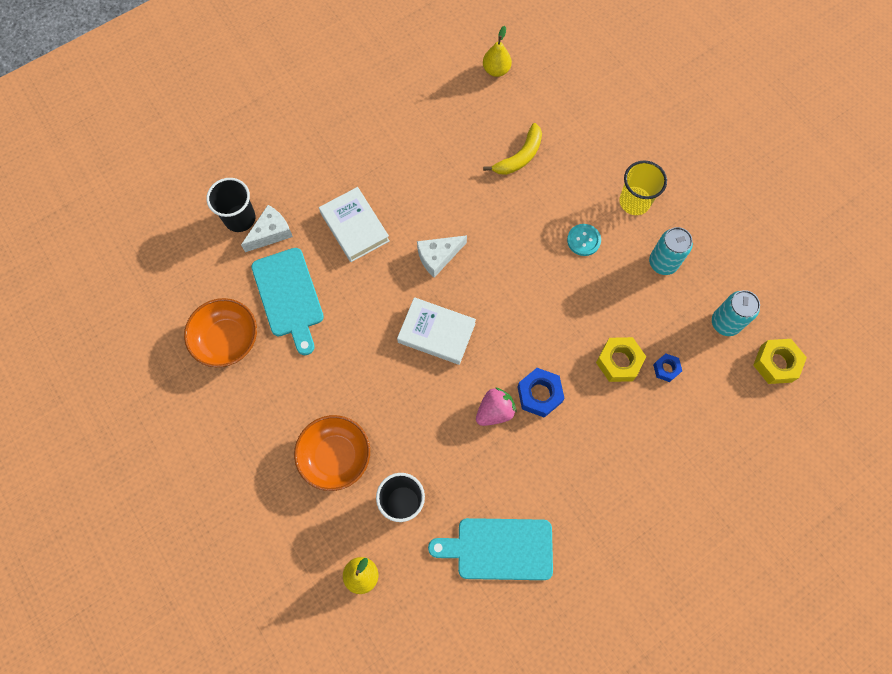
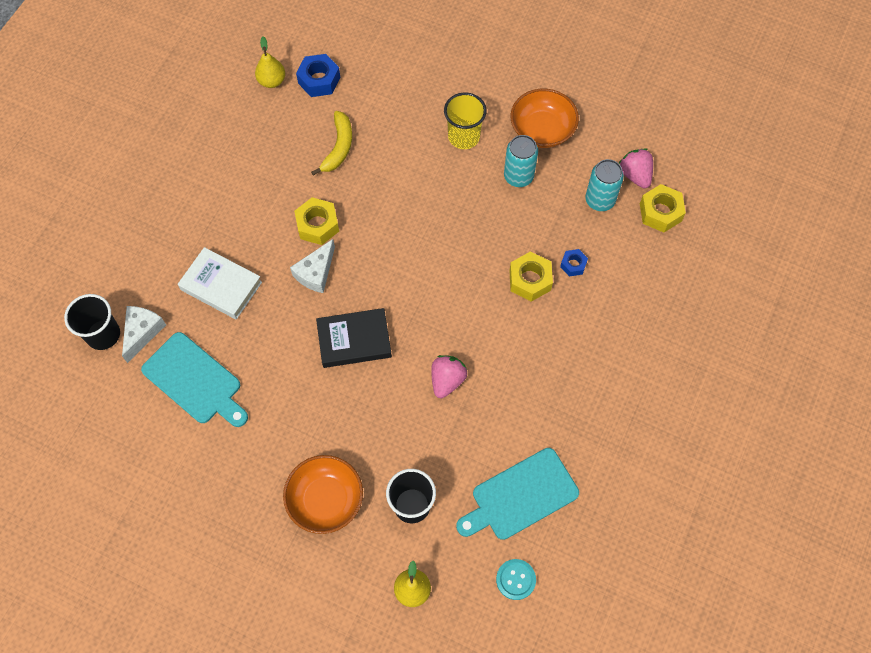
camera: 30 degrees left, 5 degrees down
orange bowl [184,298,257,367] -> orange bowl moved to [511,89,579,148]
white book [397,297,476,365] -> black book [316,308,392,368]
blue nut [517,368,565,418] -> blue nut moved to [296,54,340,97]
turquoise button [567,224,601,256] -> turquoise button moved to [496,559,536,600]
none -> yellow nut [294,197,339,245]
none -> pink strawberry [619,149,653,188]

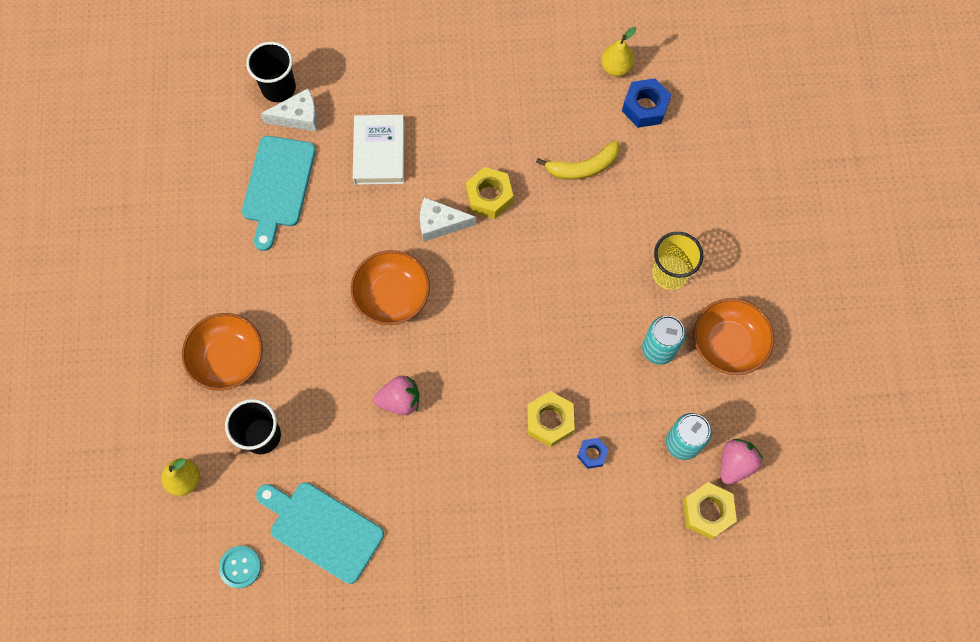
camera: 60 degrees right, 5 degrees up
black book [316,308,392,368] -> orange bowl [351,250,430,325]

